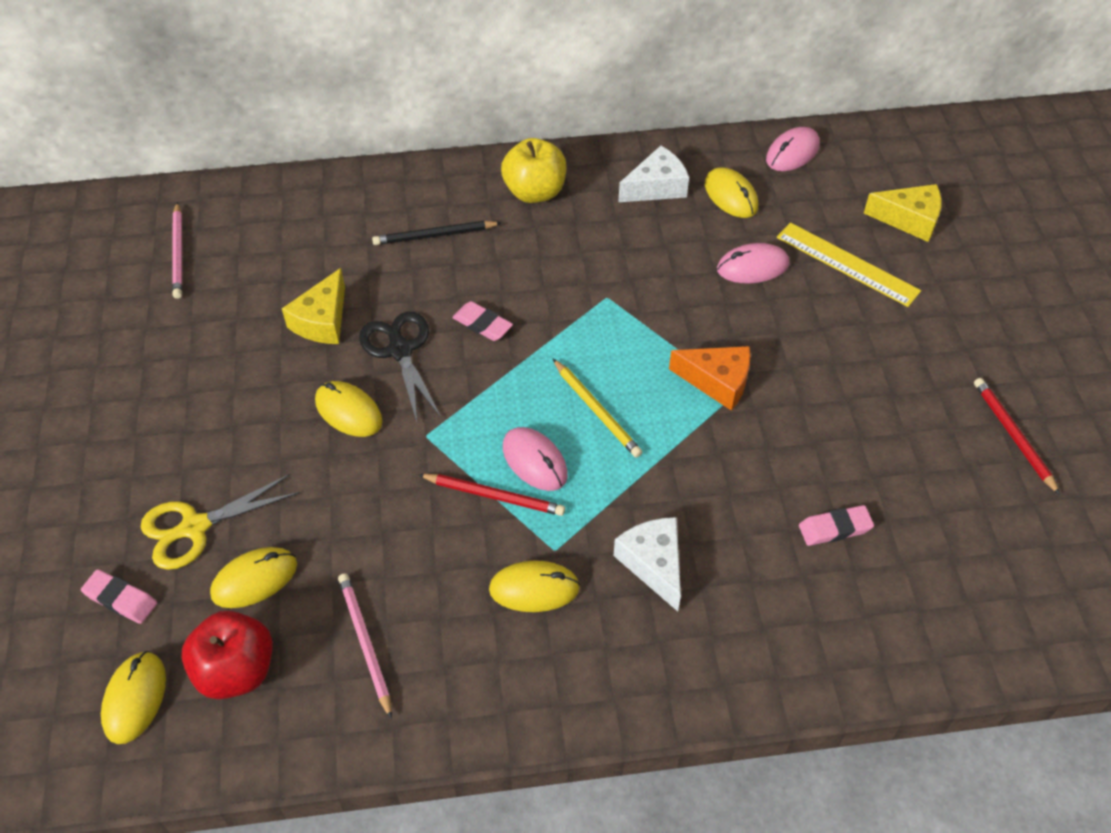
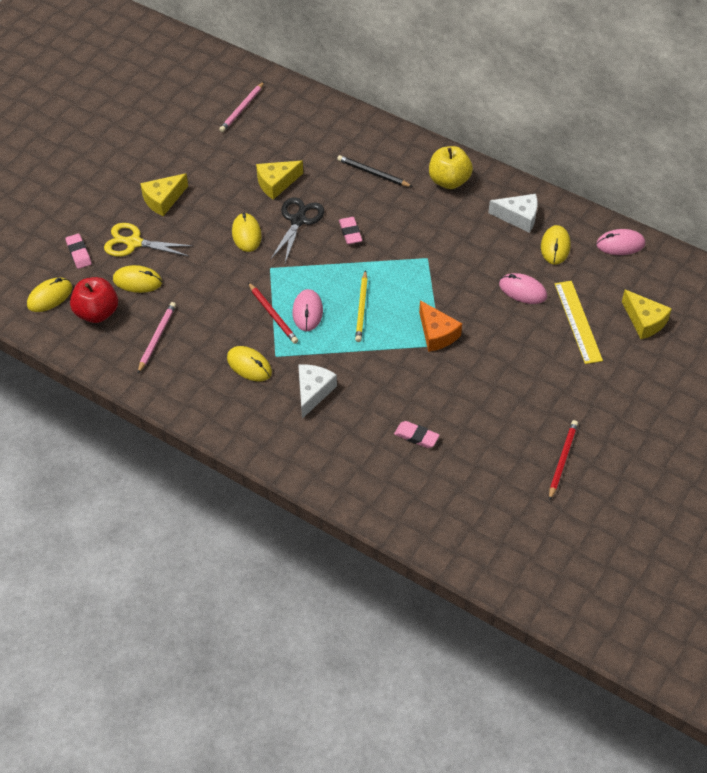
camera: 40 degrees right, 0 degrees up
none -> yellow cheese [140,173,188,216]

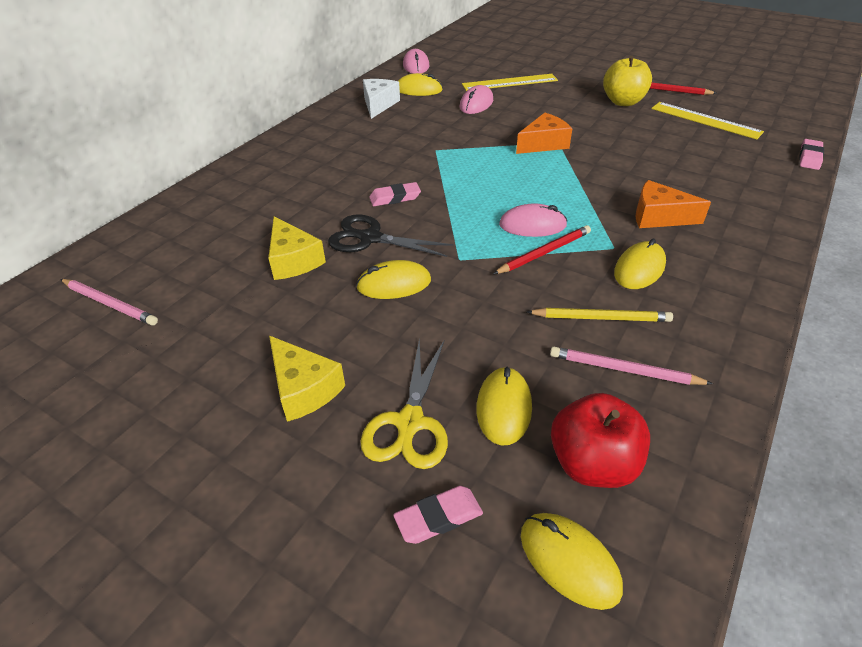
camera: 90 degrees left, 10 degrees down
white cheese [298,364,337,419] -> orange cheese [635,180,711,228]
black pencil [337,155,413,187] -> none
yellow pencil [355,270,368,342] -> yellow pencil moved to [527,308,673,322]
pink eraser [394,421,440,448] -> pink eraser moved to [799,139,824,170]
yellow apple [429,146,473,189] -> yellow apple moved to [603,56,652,106]
yellow cheese [622,290,672,339] -> none
none -> yellow ruler [651,102,764,140]

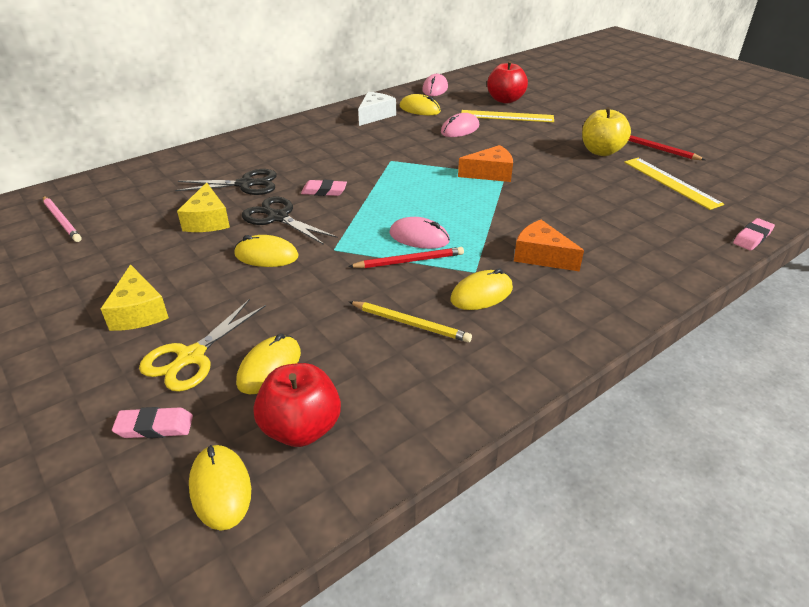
camera: 20 degrees right, 5 degrees down
pink pencil [550,347,713,385] -> none
none -> black scissors [175,169,277,195]
none -> red apple [487,61,528,104]

